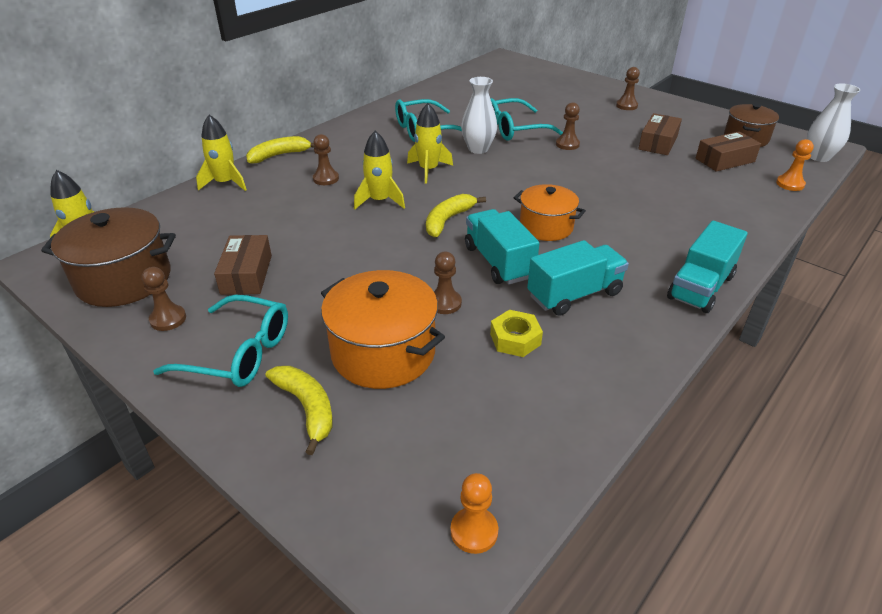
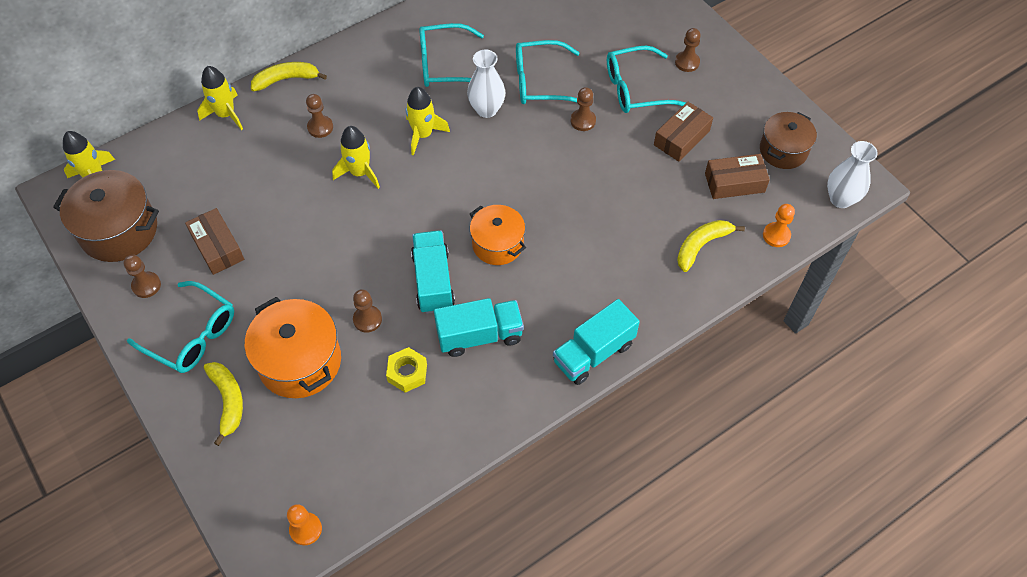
camera: 15 degrees right, 20 degrees up
brown box [214,235,272,295] -> brown box turned 45 degrees counterclockwise [185,208,244,275]
yellow banana [426,194,486,237] -> yellow banana moved to [677,220,745,272]
none -> turquoise glasses [607,46,686,113]

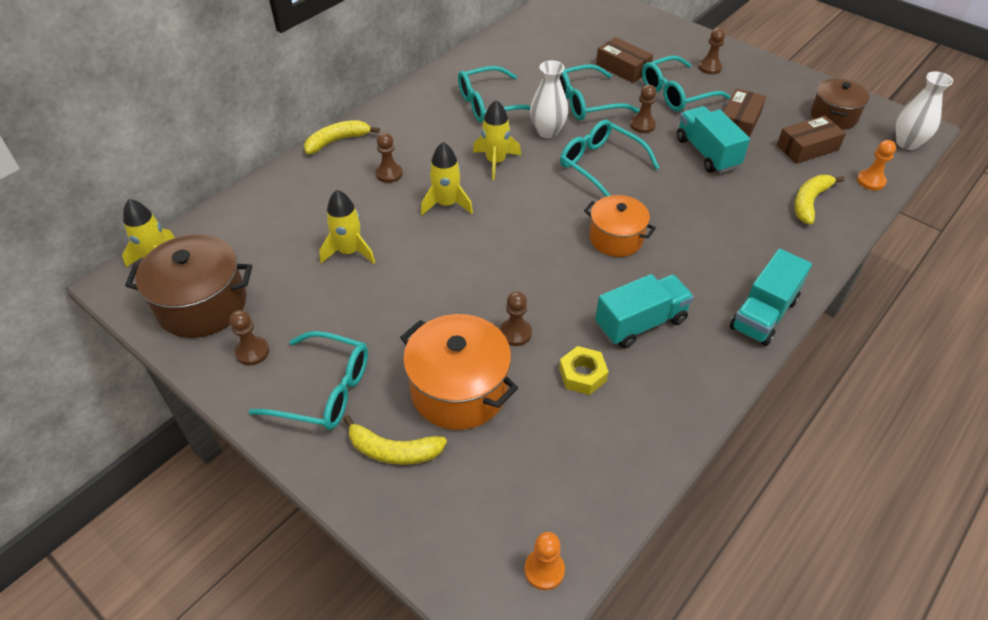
camera: 15 degrees left, 10 degrees down
brown box [185,208,244,275] -> brown box moved to [596,37,653,83]
yellow rocket [197,66,243,130] -> yellow rocket moved to [319,190,375,264]
yellow banana [204,362,243,446] -> yellow banana turned 135 degrees clockwise [343,415,447,465]
turquoise truck [411,231,455,314] -> turquoise truck moved to [677,106,750,173]
none -> turquoise glasses [560,120,660,197]

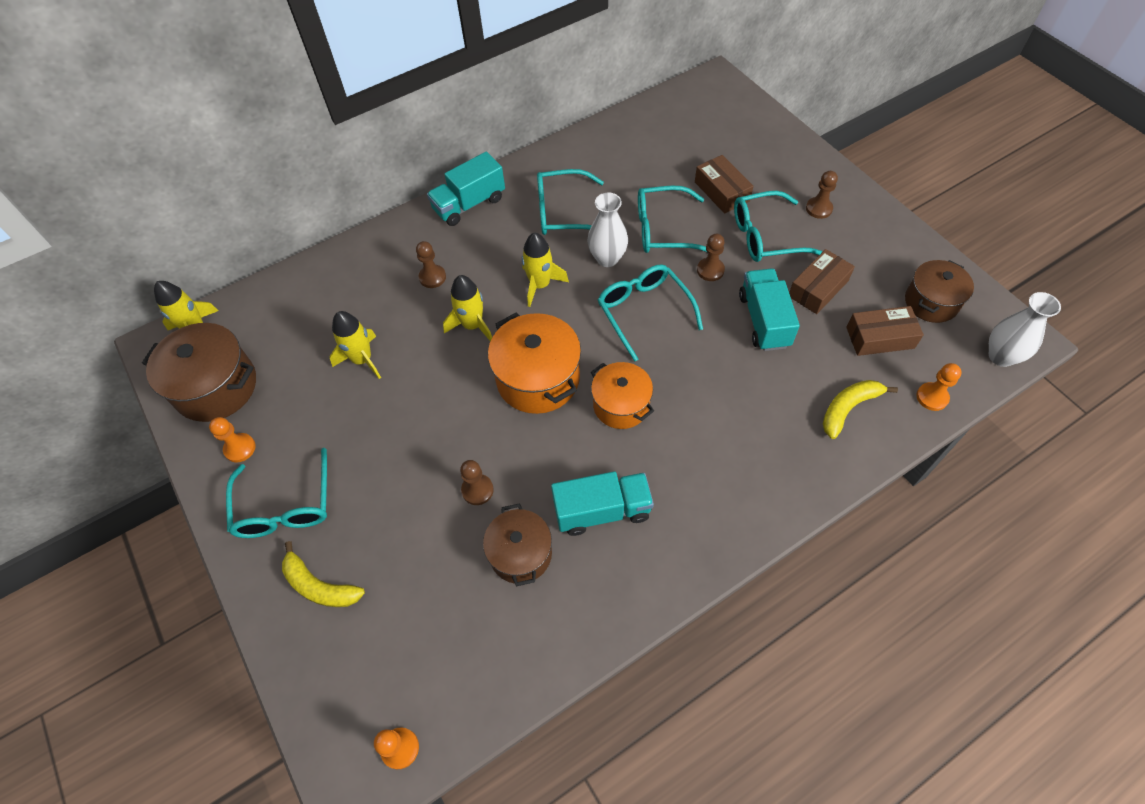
camera: 20 degrees right, 10 degrees up
brown pawn [230,310,269,365] -> orange pawn [209,417,256,462]
turquoise glasses [249,331,368,430] -> turquoise glasses turned 45 degrees clockwise [226,448,327,538]
yellow banana [304,120,380,154] -> none
orange pot [400,314,518,430] -> orange pot moved to [488,313,581,414]
yellow nut [559,346,609,395] -> brown pot [483,503,552,586]
turquoise truck [730,249,812,346] -> turquoise truck moved to [427,152,505,226]

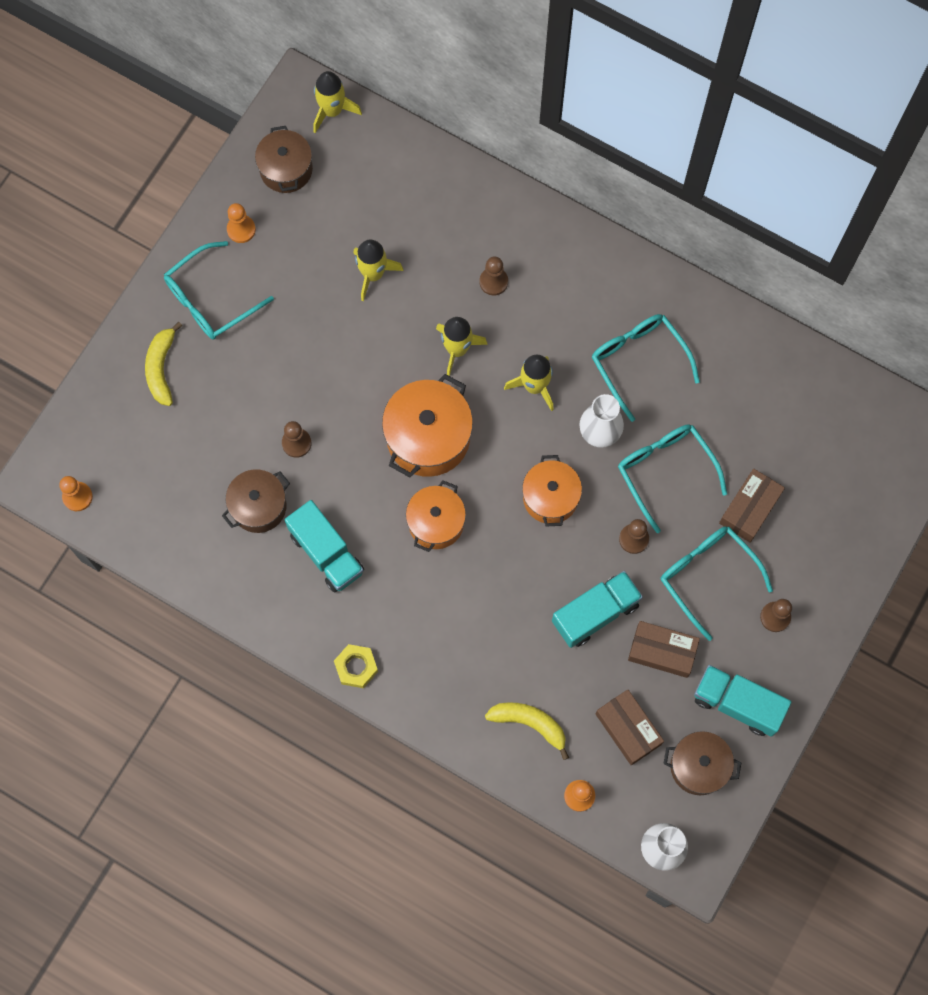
camera: 60 degrees right, 15 degrees up
brown pot [142,323,256,422] -> brown pot [255,126,313,193], size x0.66
turquoise truck [427,152,505,226] -> turquoise truck moved to [694,665,791,737]
turquoise glasses [598,264,703,362] -> orange pot [522,455,582,526]
none -> yellow nut [334,644,378,688]

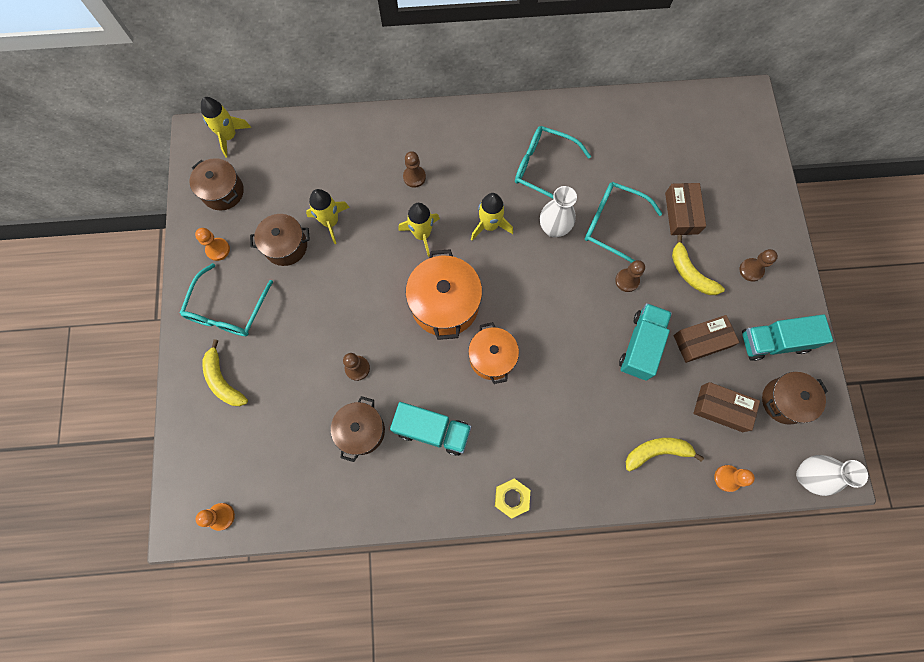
camera: 35 degrees left, 0 degrees up
orange pot [522,455,582,526] -> none
turquoise glasses [661,526,773,641] -> yellow banana [672,235,725,295]
none -> brown pot [250,214,310,266]

